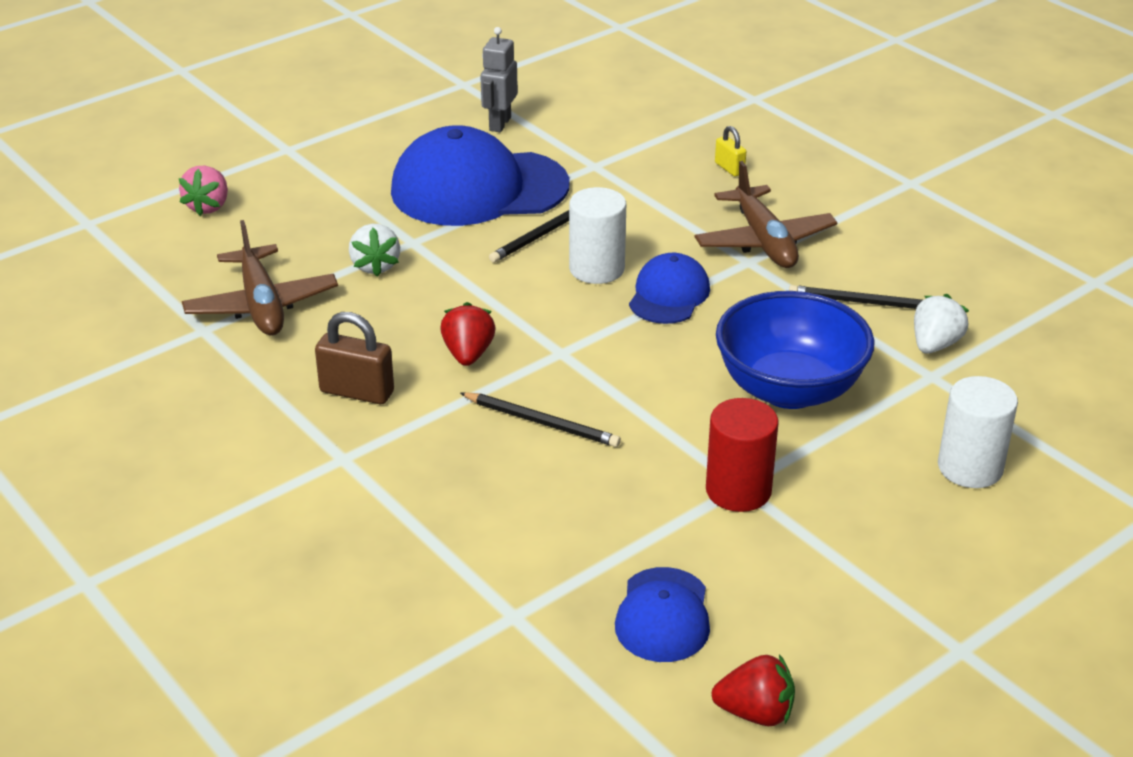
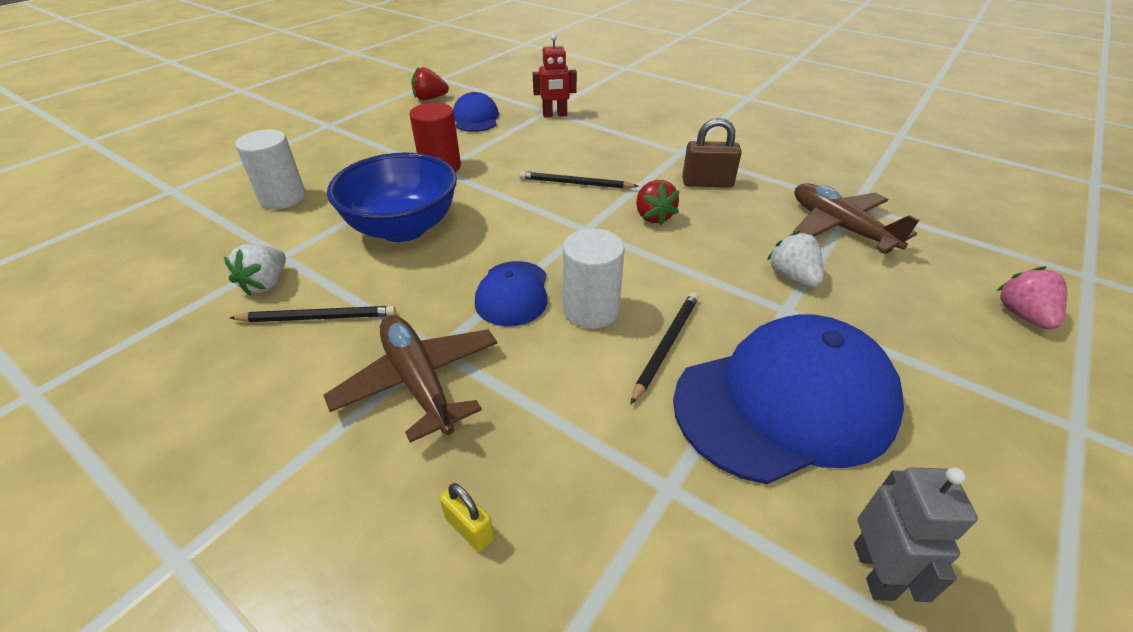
camera: 165 degrees right, 5 degrees up
none -> red robot [533,34,577,118]

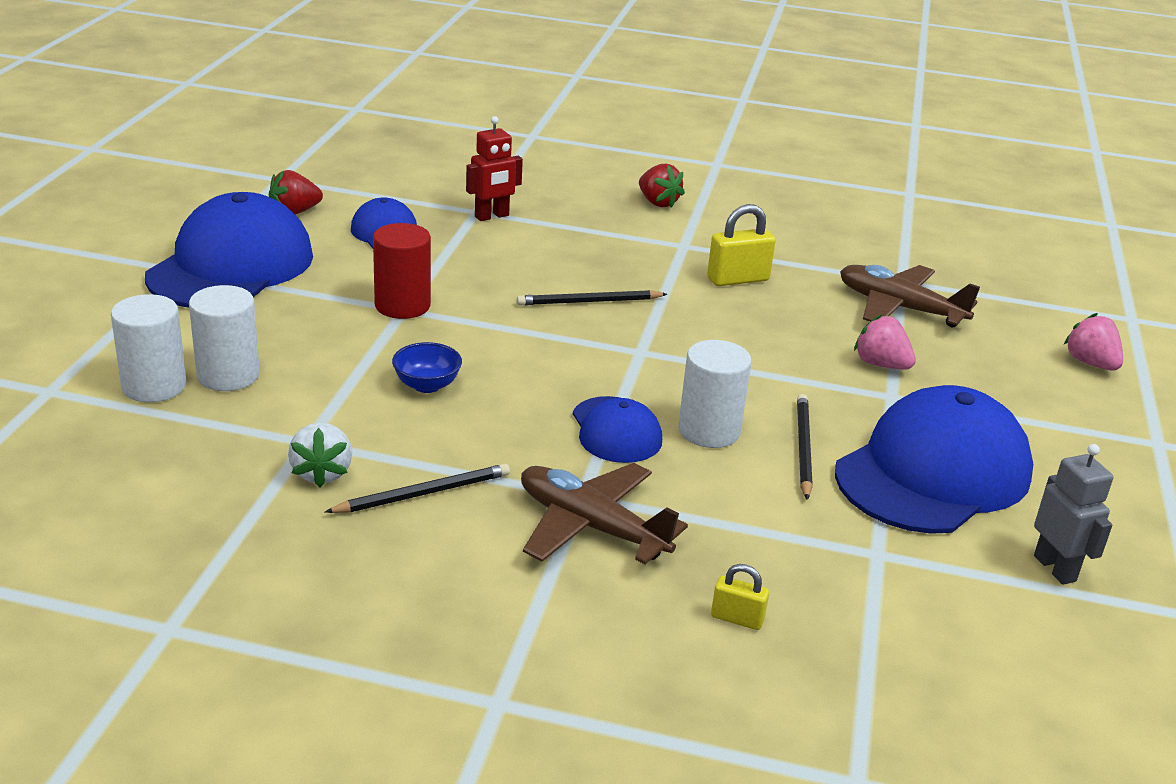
camera: 25 degrees left, 10 degrees down
blue bowl [327,152,457,242] -> blue bowl [392,342,462,393], size x0.45
red strawberry [636,180,679,225] -> red strawberry moved to [639,164,685,208]
brown padlock [682,118,742,188] -> yellow padlock [707,204,776,286]
white strawberry [767,231,824,287] -> pink strawberry [854,314,916,370]
none -> white cylinder [111,294,186,402]
none -> blue cap [145,192,313,308]

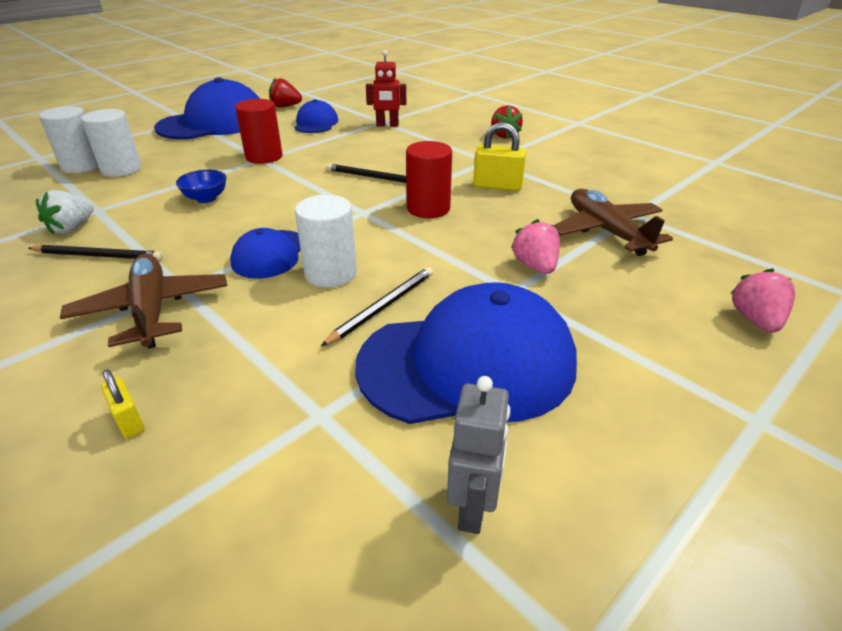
camera: 35 degrees right, 5 degrees up
none -> red cylinder [406,141,452,218]

